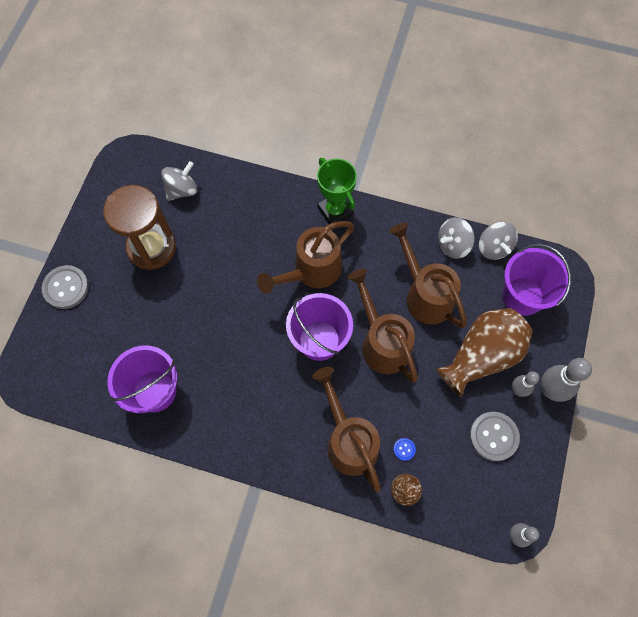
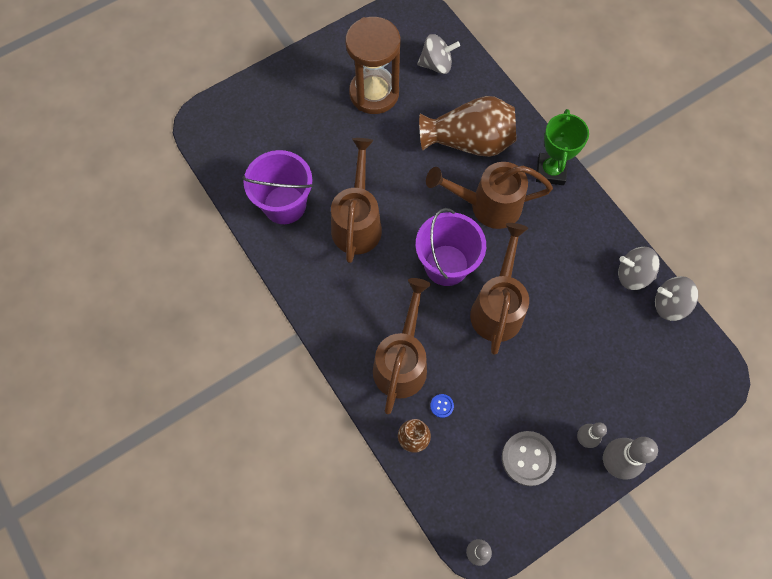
camera: 40 degrees right, 0 degrees up
grey button [42,265,89,309] -> none
brown watering can [389,222,467,328] -> brown watering can moved to [331,138,382,263]
brown vase [436,308,532,397] -> brown vase moved to [419,96,516,157]
grey spinning top [479,222,518,260] -> grey spinning top turned 75 degrees clockwise [655,276,698,321]
purple bucket [502,244,571,316] -> none

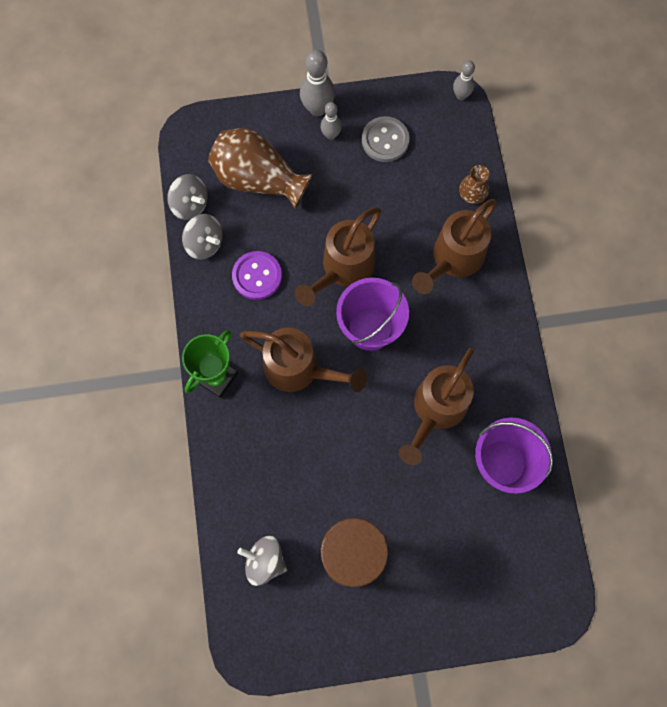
camera: 155 degrees left, 5 degrees up
brown vase [419,96,516,157] -> brown vase moved to [208,128,312,209]
blue button [430,394,454,418] -> none
none -> purple button [232,251,282,300]

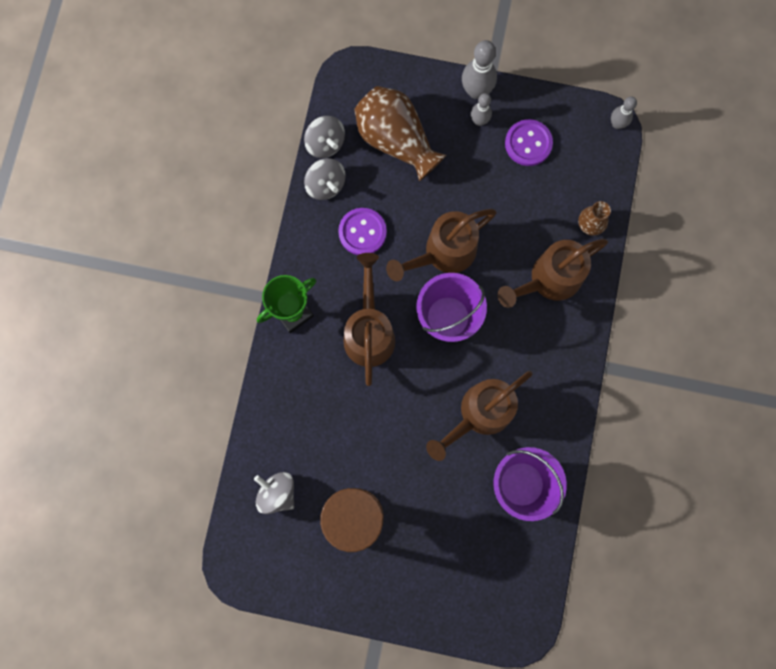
camera: 20 degrees right, 5 degrees up
brown watering can [240,328,367,392] -> brown watering can turned 135 degrees counterclockwise [343,253,395,386]
grey button [362,116,409,162] -> purple button [505,119,553,166]

